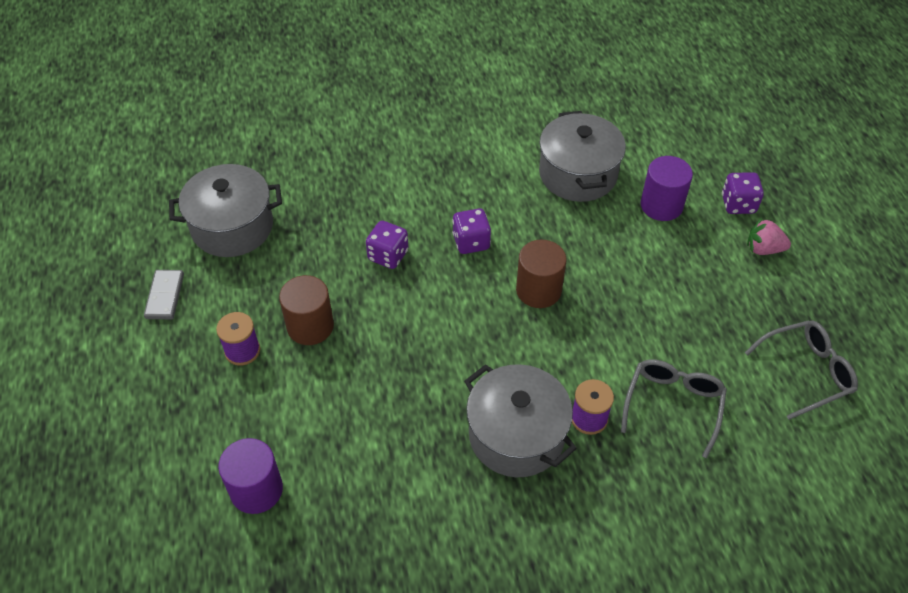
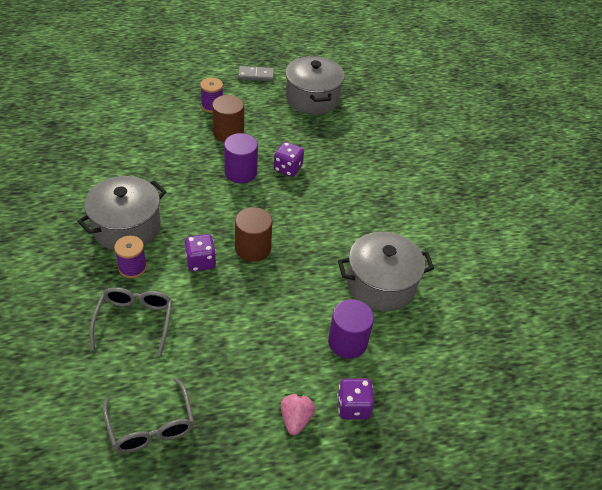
camera: 85 degrees right, 5 degrees down
purple cylinder [218,438,283,514] -> purple cylinder moved to [224,133,258,183]
purple dice [452,209,491,254] -> purple dice moved to [185,234,216,272]
grey glasses [621,359,727,458] -> grey glasses turned 105 degrees counterclockwise [90,287,173,357]

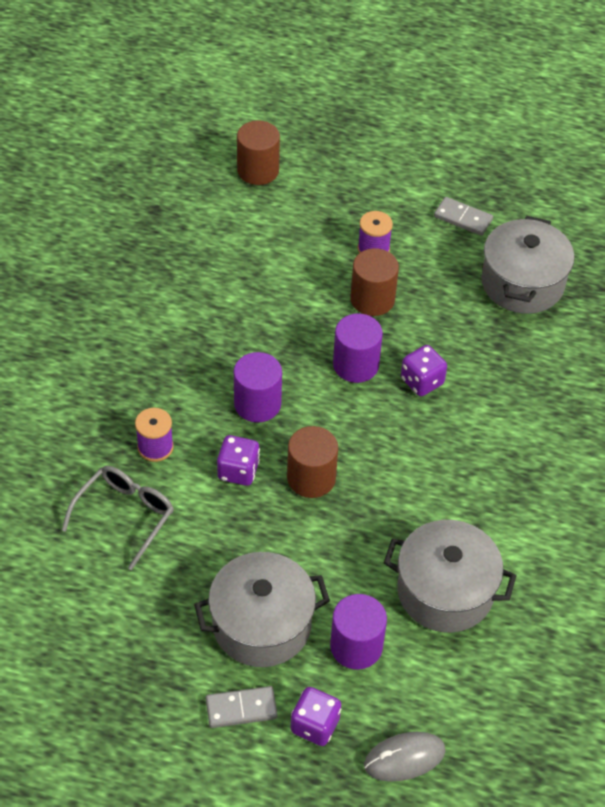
camera: 30 degrees right, 5 degrees up
grey pot [77,176,167,250] -> grey pot moved to [194,552,330,667]
grey glasses [103,378,194,453] -> none
pink strawberry [281,393,315,435] -> grey domino [206,686,278,728]
none -> purple cylinder [234,352,282,422]
none -> brown cylinder [237,120,280,185]
none -> grey mouse [364,732,445,782]

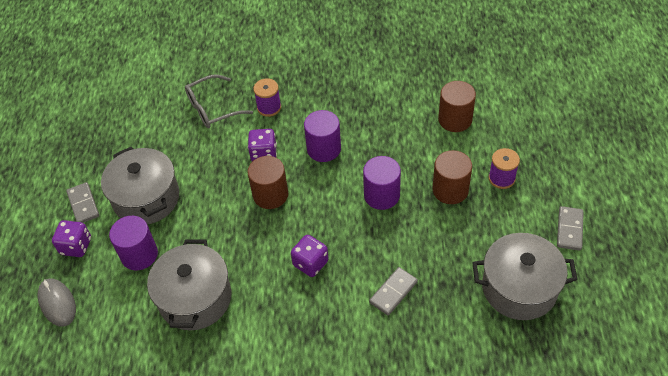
camera: 80 degrees right, 0 degrees up
grey glasses [62,466,174,570] -> grey glasses turned 135 degrees clockwise [185,75,253,128]
brown cylinder [237,120,280,185] -> brown cylinder moved to [438,81,476,132]
purple dice [401,345,447,396] -> purple dice moved to [291,235,329,277]
none -> grey domino [369,267,418,316]

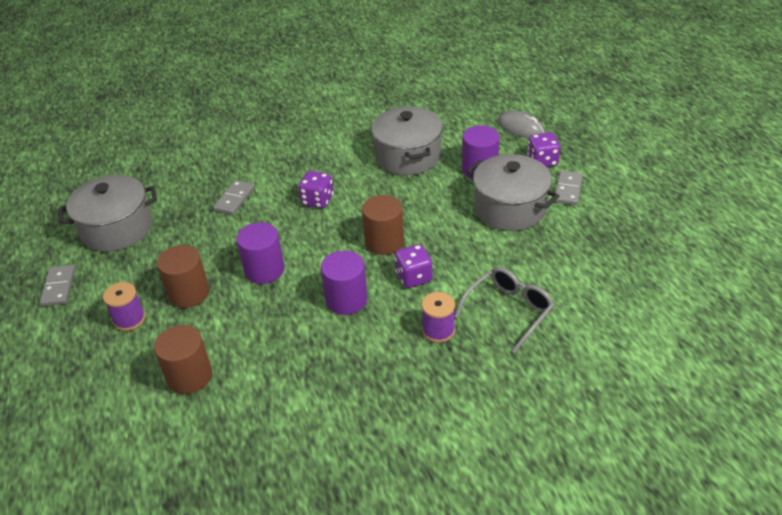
camera: 160 degrees right, 10 degrees down
grey domino [66,182,99,223] -> grey domino turned 60 degrees clockwise [555,170,583,205]

